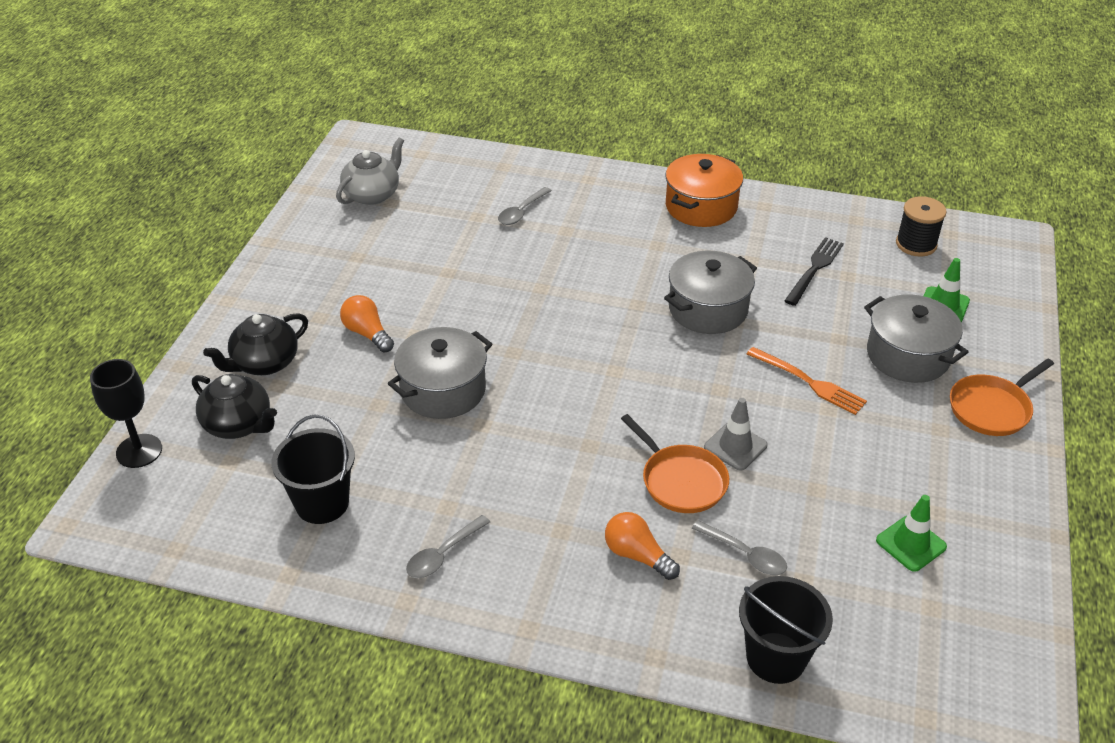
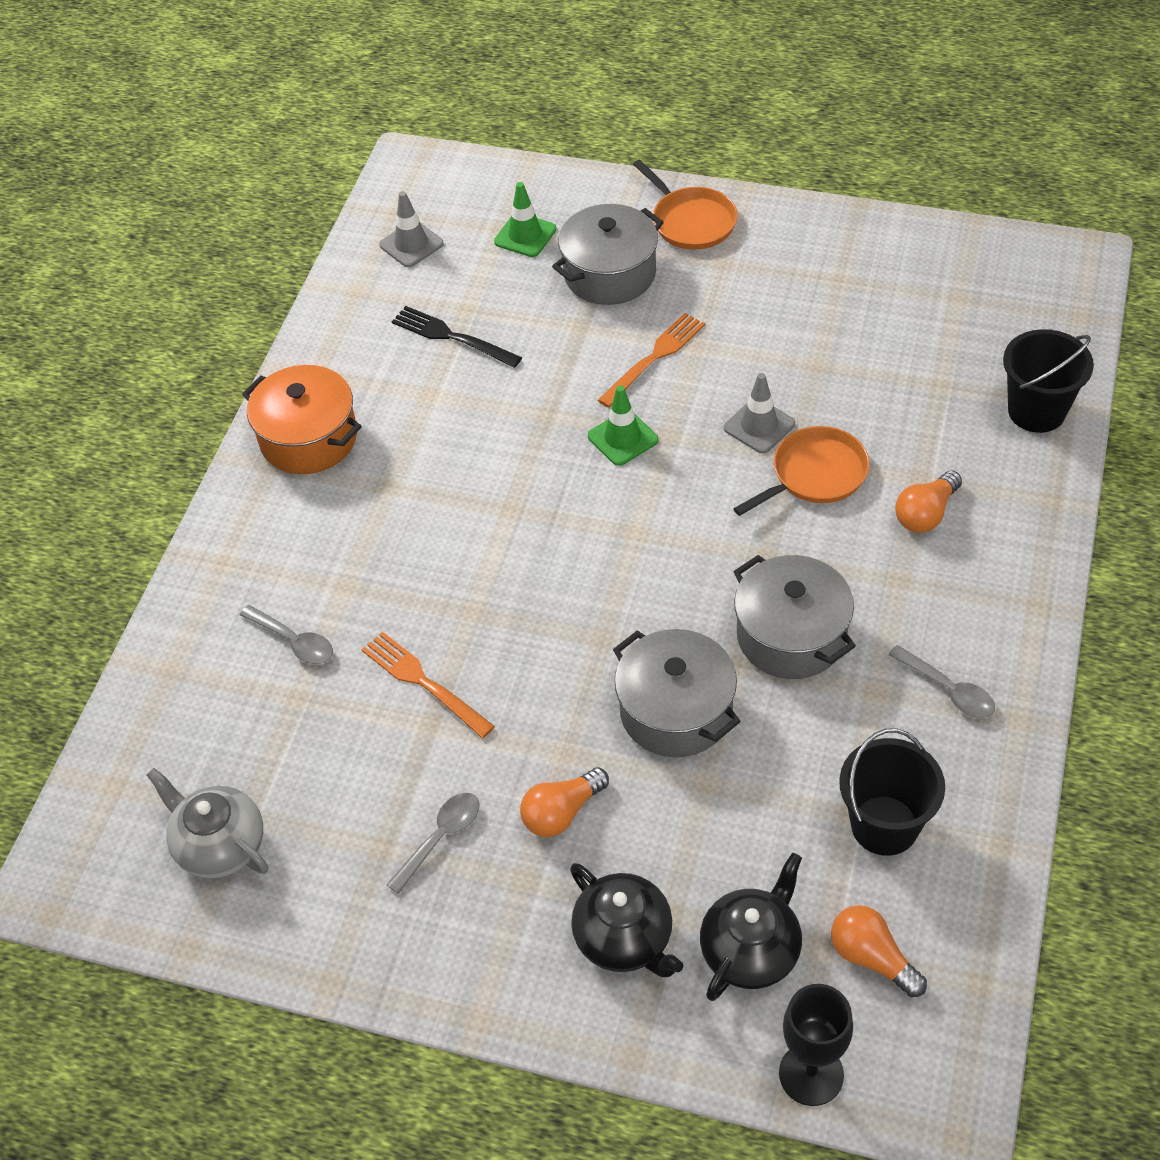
camera: 85 degrees left, 10 degrees up
grey pot [664,251,757,334] -> grey pot moved to [734,555,856,679]
grey spoon [692,520,787,575] -> grey spoon moved to [387,793,480,894]
green traffic cone [876,495,947,572] -> green traffic cone moved to [588,385,659,466]
black spool [896,196,946,257] -> grey traffic cone [379,191,444,267]
none -> orange fork [361,631,495,738]
none -> orange light bulb [831,905,927,997]

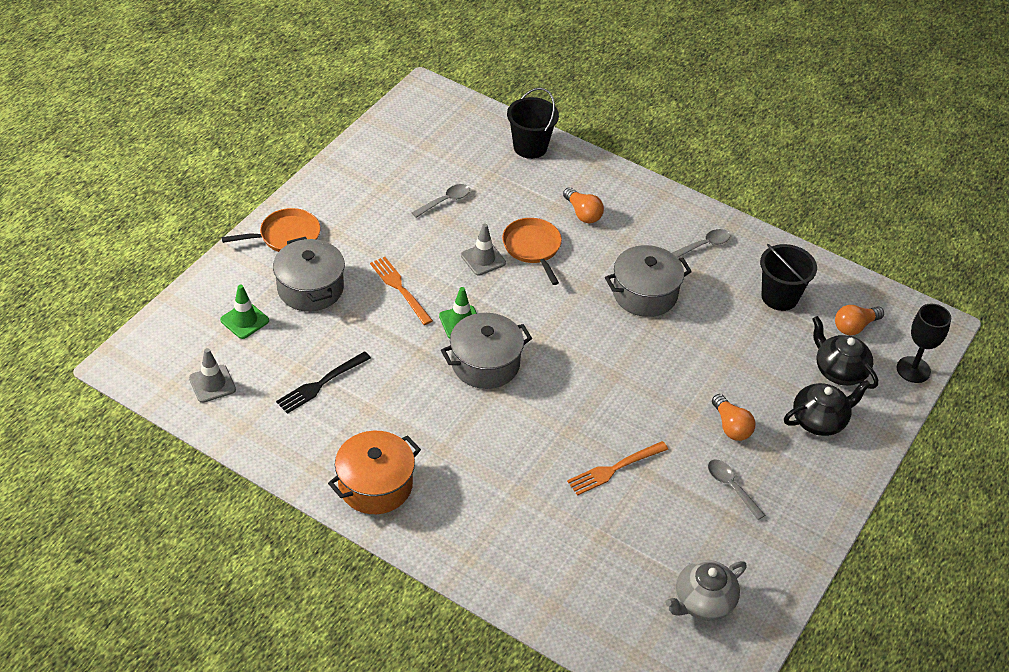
camera: 80 degrees left, 5 degrees down
grey spoon [240,605,333,664] -> grey spoon moved to [412,184,470,218]
grey pot [613,629,741,757] -> grey pot moved to [441,313,532,389]

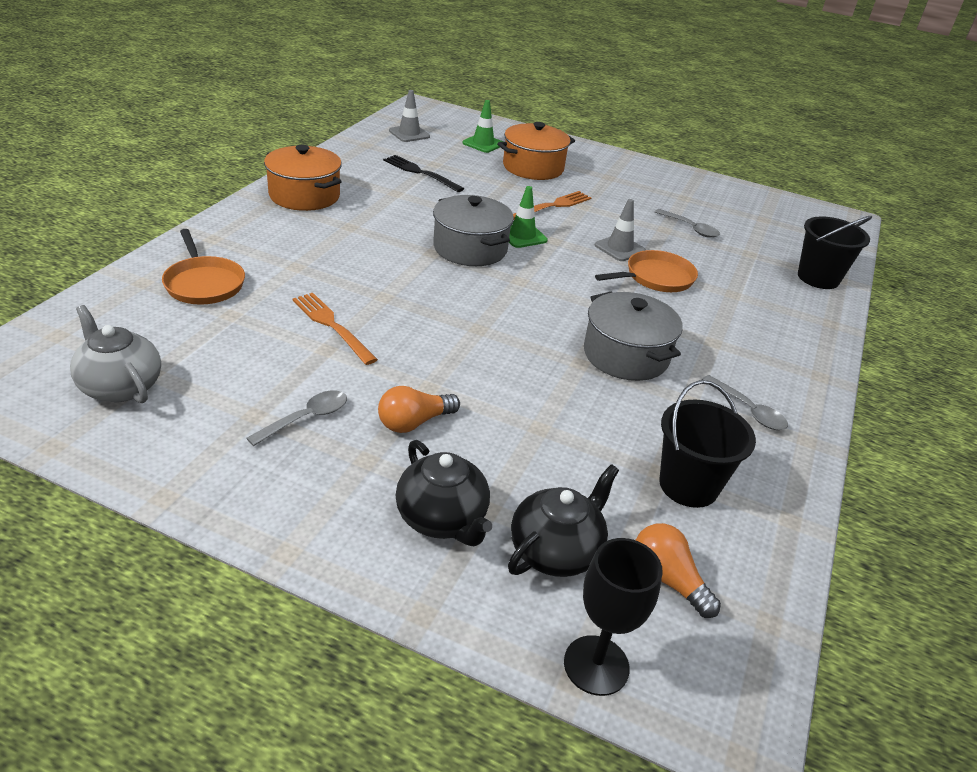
camera: 80 degrees right, 10 degrees down
orange pan [222,208,320,252] -> orange pan moved to [162,229,245,305]
grey pot [273,237,345,312] -> orange pot [497,122,575,180]
orange light bulb [563,187,604,223] -> none

